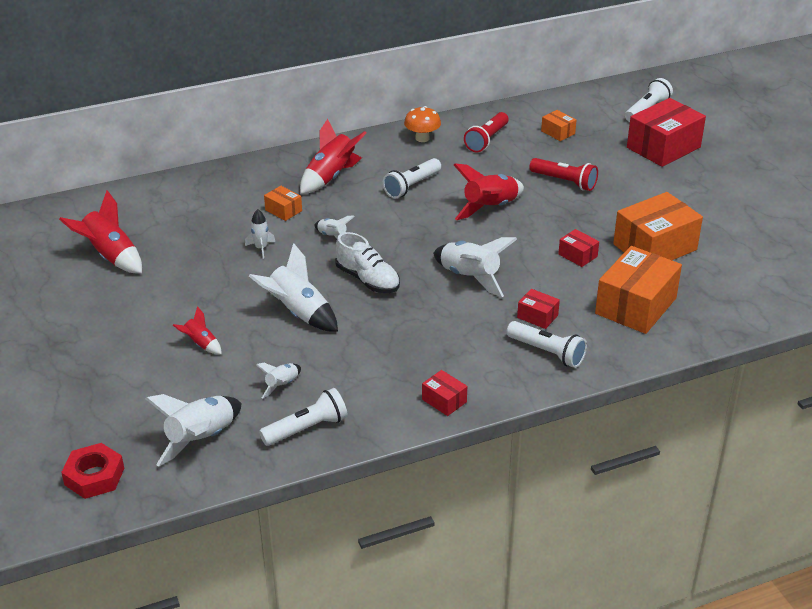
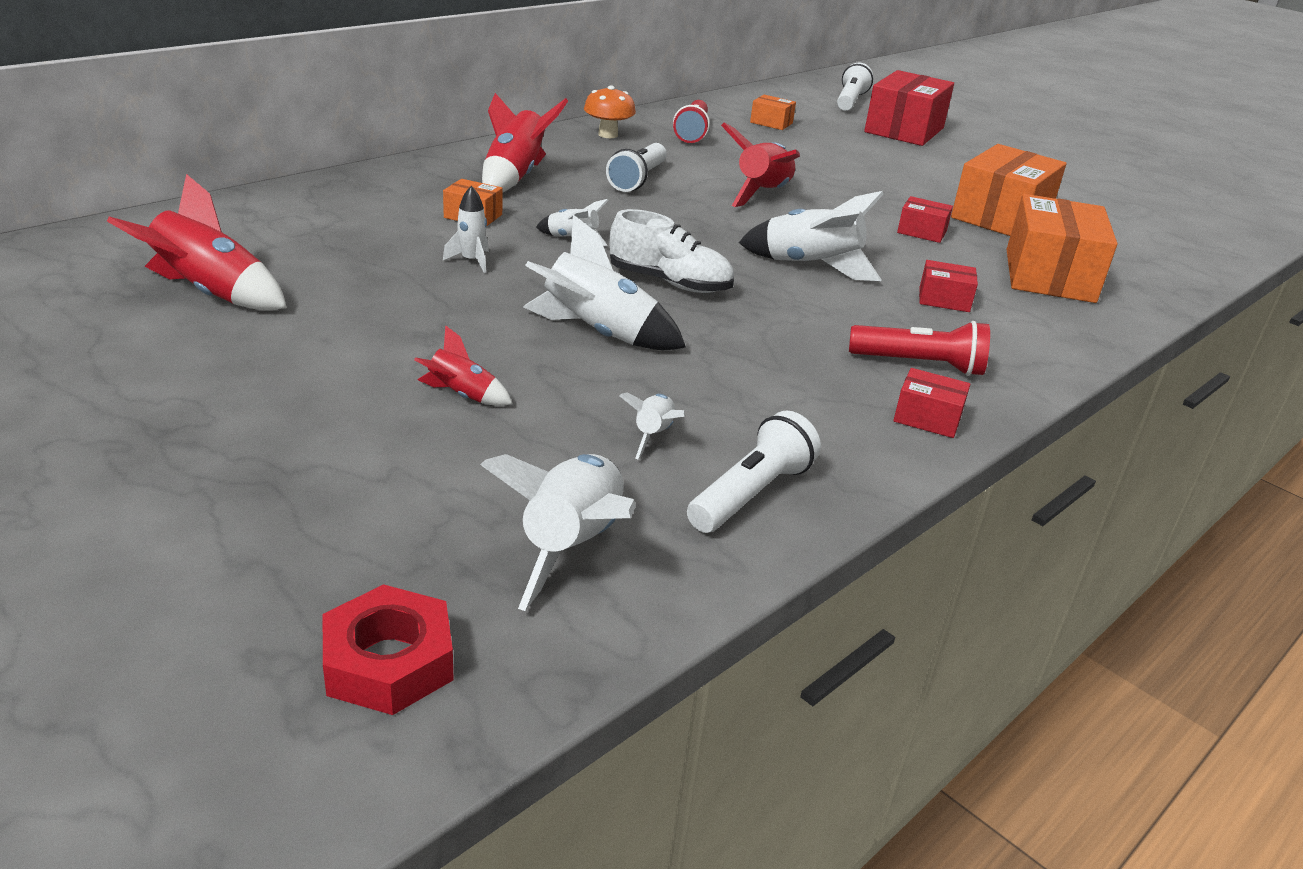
camera: 25 degrees left, 5 degrees down
white flashlight [507,321,587,368] -> none
red flashlight [529,158,598,191] -> red flashlight moved to [849,321,990,376]

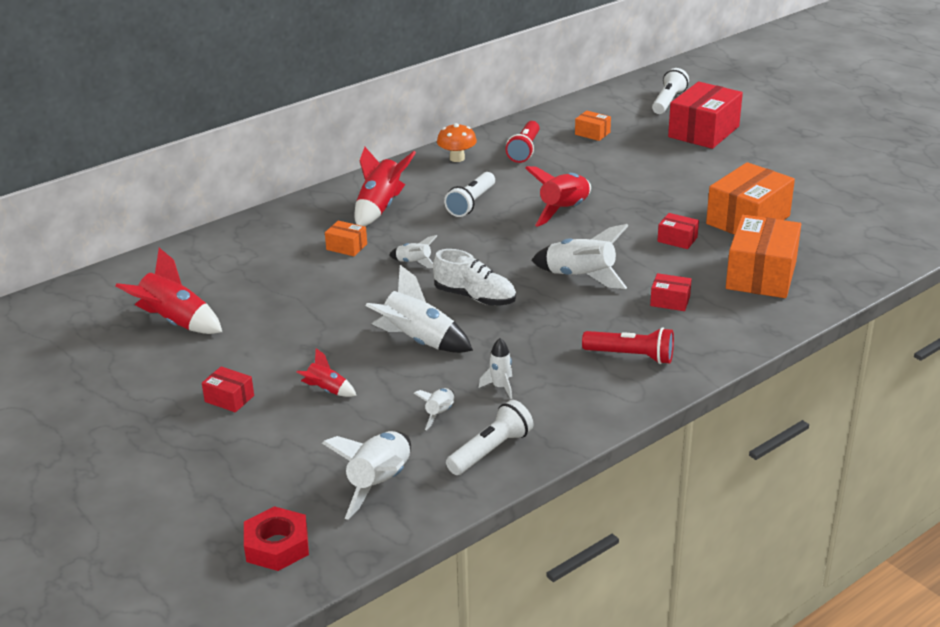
camera: 10 degrees right, 0 degrees up
white rocket [443,186,489,273] -> white rocket moved to [479,338,512,399]
red box [893,368,970,438] -> red box moved to [202,366,254,412]

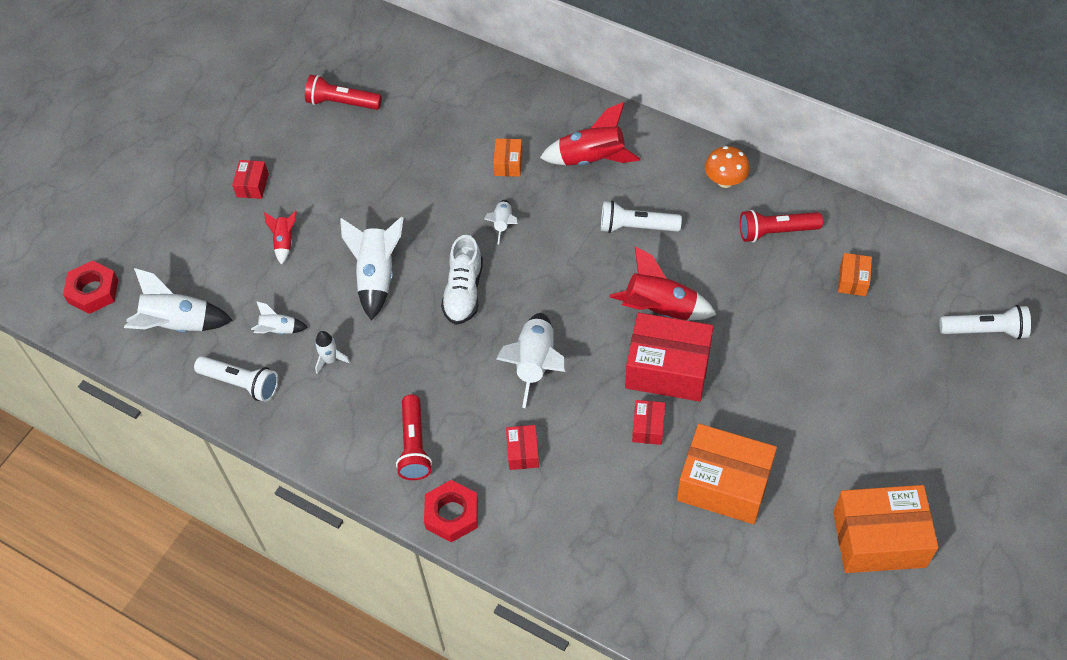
camera: 70 degrees right, 25 degrees up
red rocket [115,248,222,334] -> red flashlight [305,75,382,110]
red box [668,82,743,149] -> red box moved to [625,313,714,402]
orange box [726,215,801,298] -> orange box moved to [833,485,939,573]
none -> red nut [424,480,478,542]

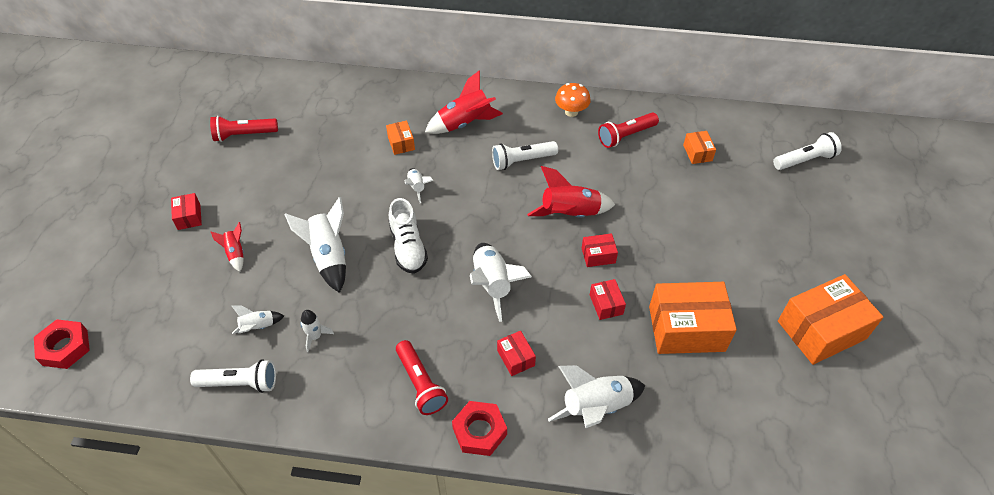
camera: 25 degrees left, 5 degrees down
white rocket [124,268,233,332] -> white rocket moved to [548,365,645,428]
red box [625,313,714,402] -> red box [582,233,618,267], size x0.47

